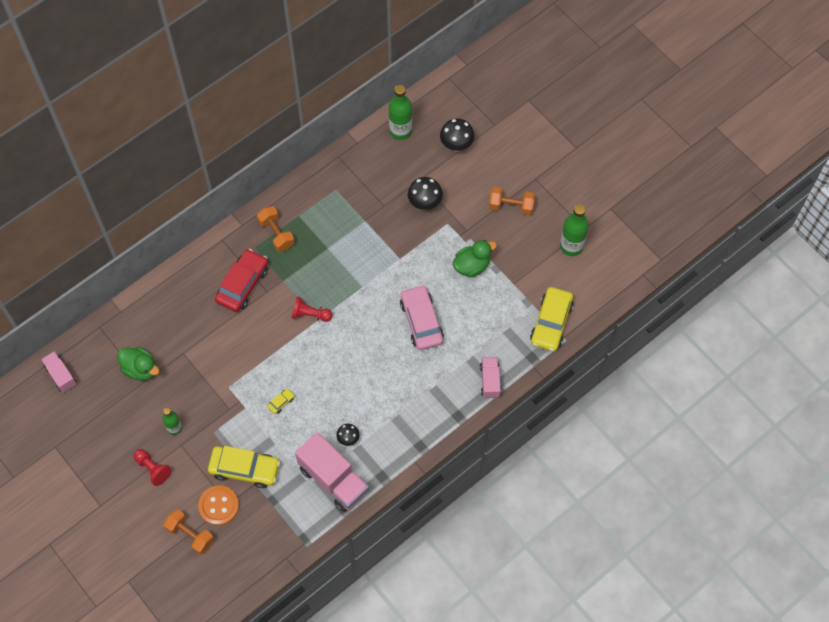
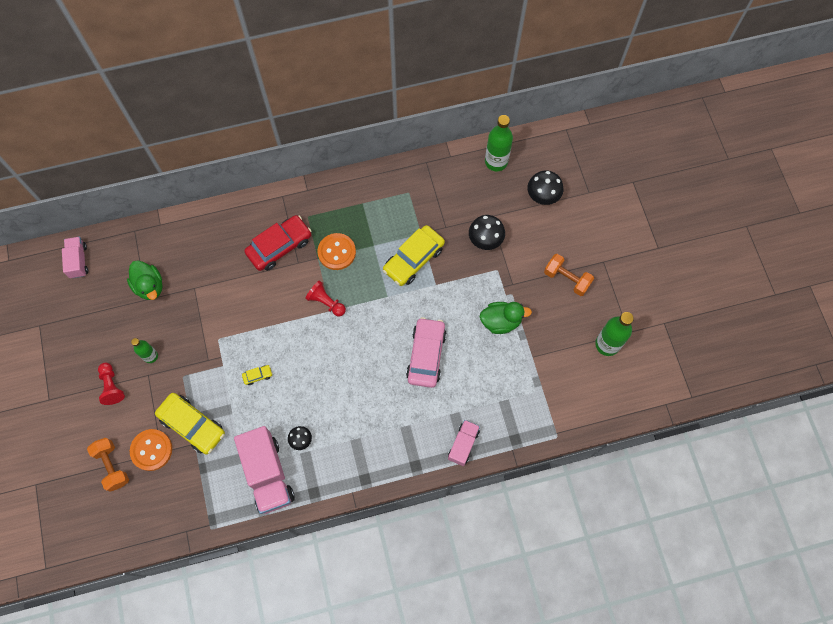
camera: 25 degrees right, 5 degrees up
orange dumbbell [257,206,295,252] -> none
yellow car [530,287,574,352] -> yellow car moved to [383,225,445,286]
none -> orange button [317,233,356,270]

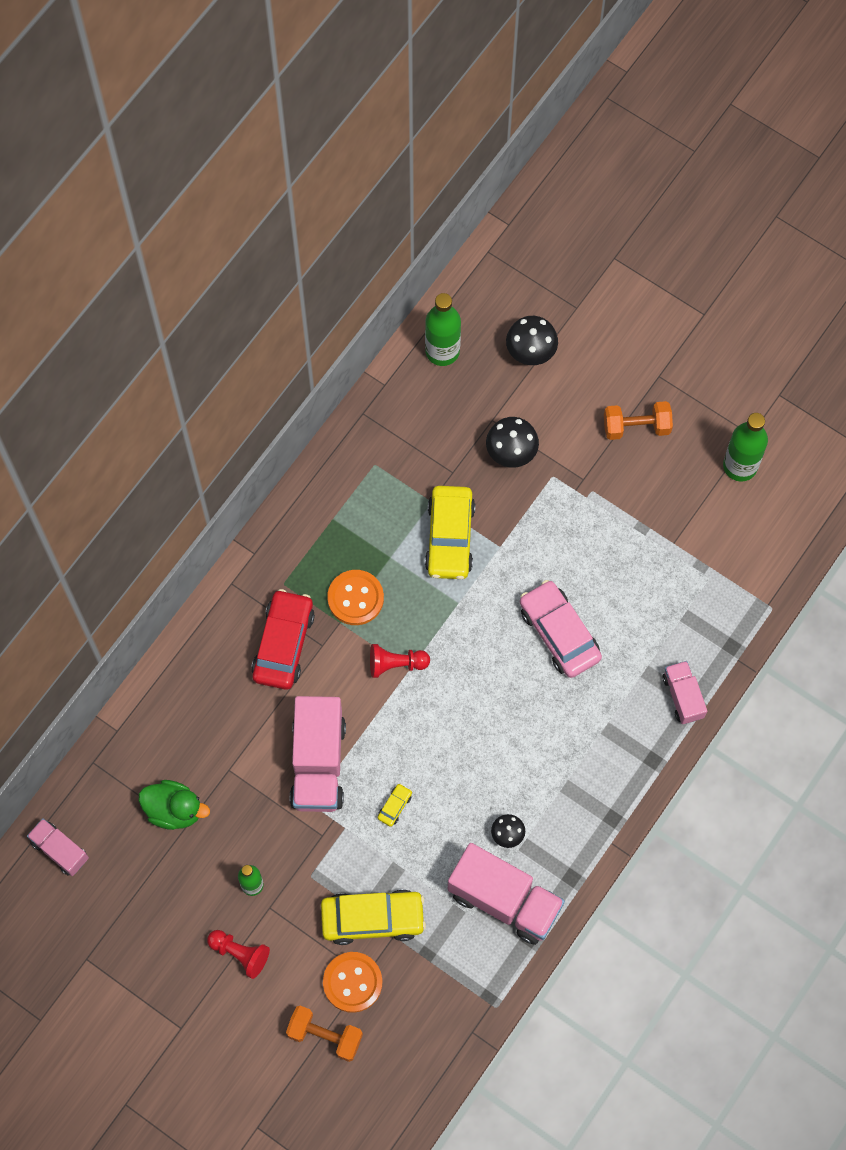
camera: 40 degrees left, 0 degrees up
green duck [480,302,532,334] -> none
none -> pink truck [290,696,346,812]

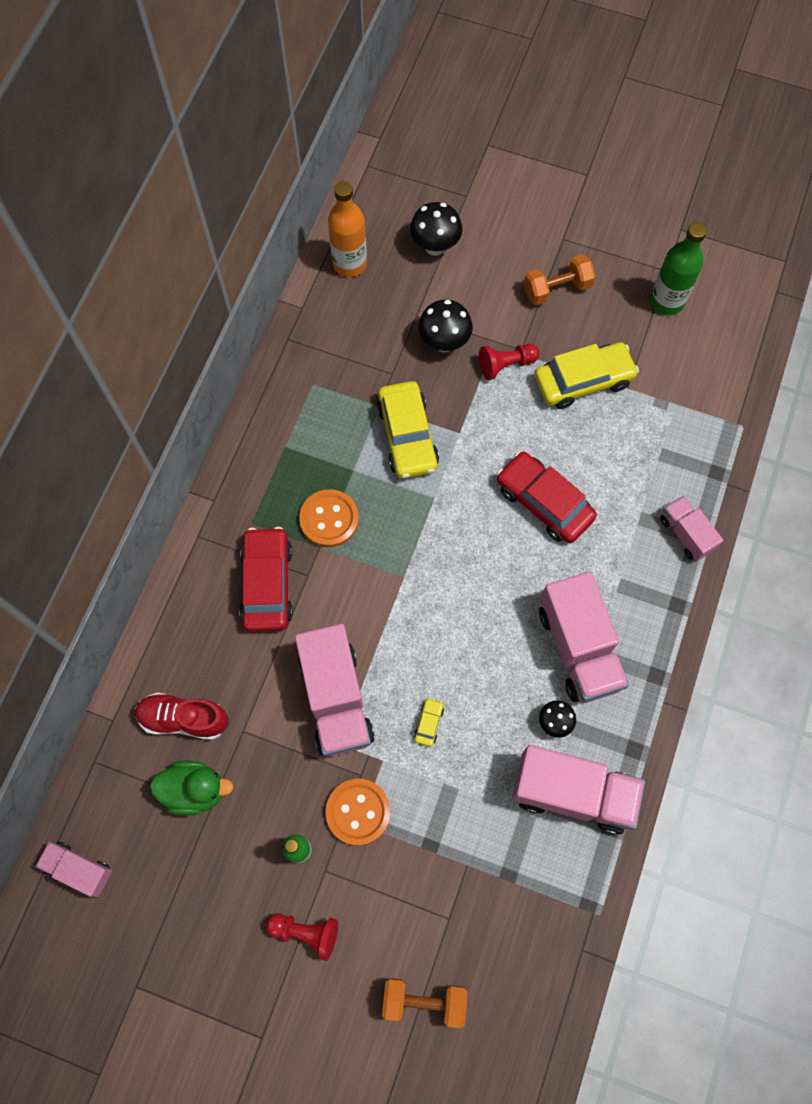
camera: 15 degrees left, 0 degrees up
yellow car [321,889,426,945] -> yellow car moved to [534,342,639,409]
orange button [323,952,382,1013] -> orange button moved to [326,779,390,846]
red pawn [370,644,430,678] -> red pawn moved to [479,344,540,380]
green bottle [425,293,461,366] -> orange bottle [328,181,367,277]
pink car [520,580,602,678] -> red car [497,451,597,543]
none -> red shoe [135,692,229,740]
none -> pink truck [539,571,629,703]

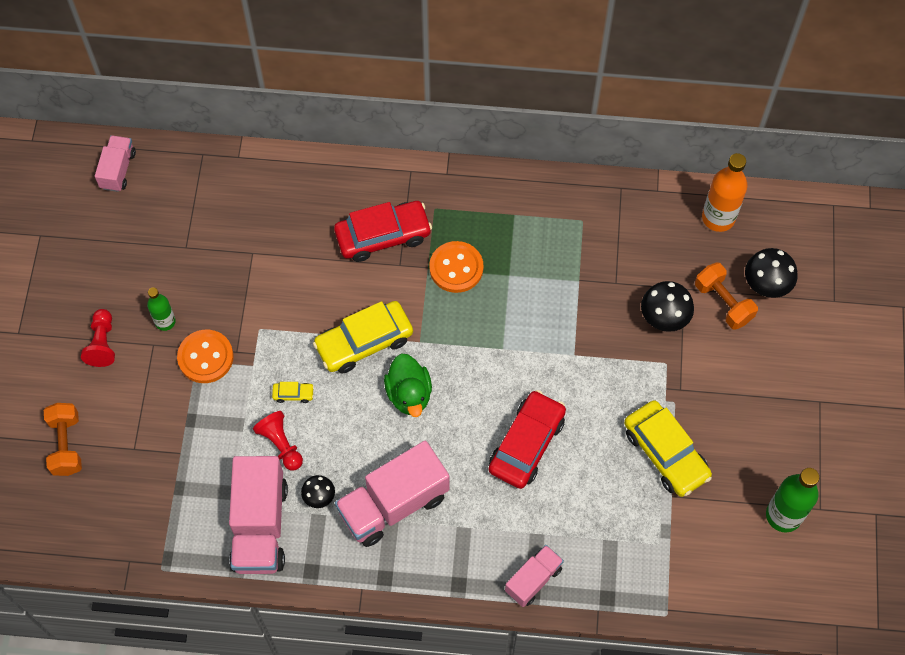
camera: 75 degrees right, 5 degrees down
red shoe [135,692,229,740] -> none
green duck [150,761,234,816] -> green duck moved to [384,353,432,417]
pink truck [295,624,375,757] -> none
yellow car [376,381,439,479] -> yellow car moved to [313,301,413,374]
red pawn [479,344,540,380] -> red pawn moved to [253,411,303,470]
orange dumbbell [524,254,596,306] -> orange dumbbell moved to [695,262,758,330]

